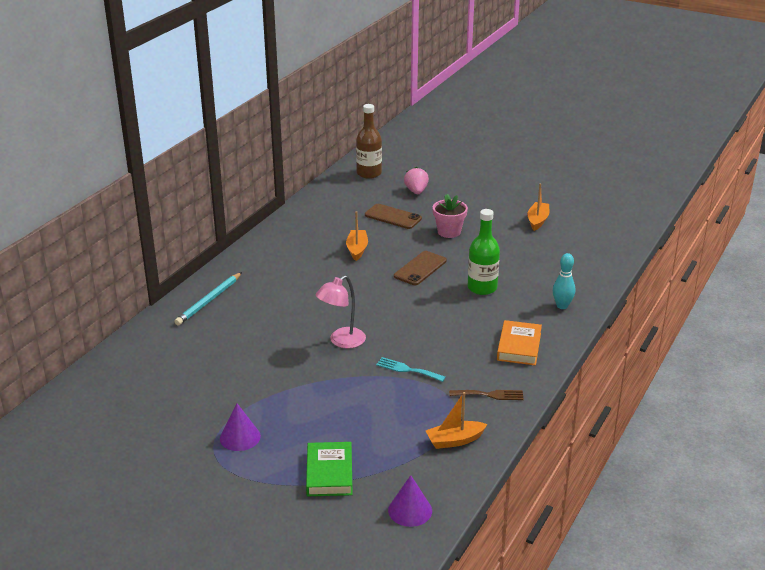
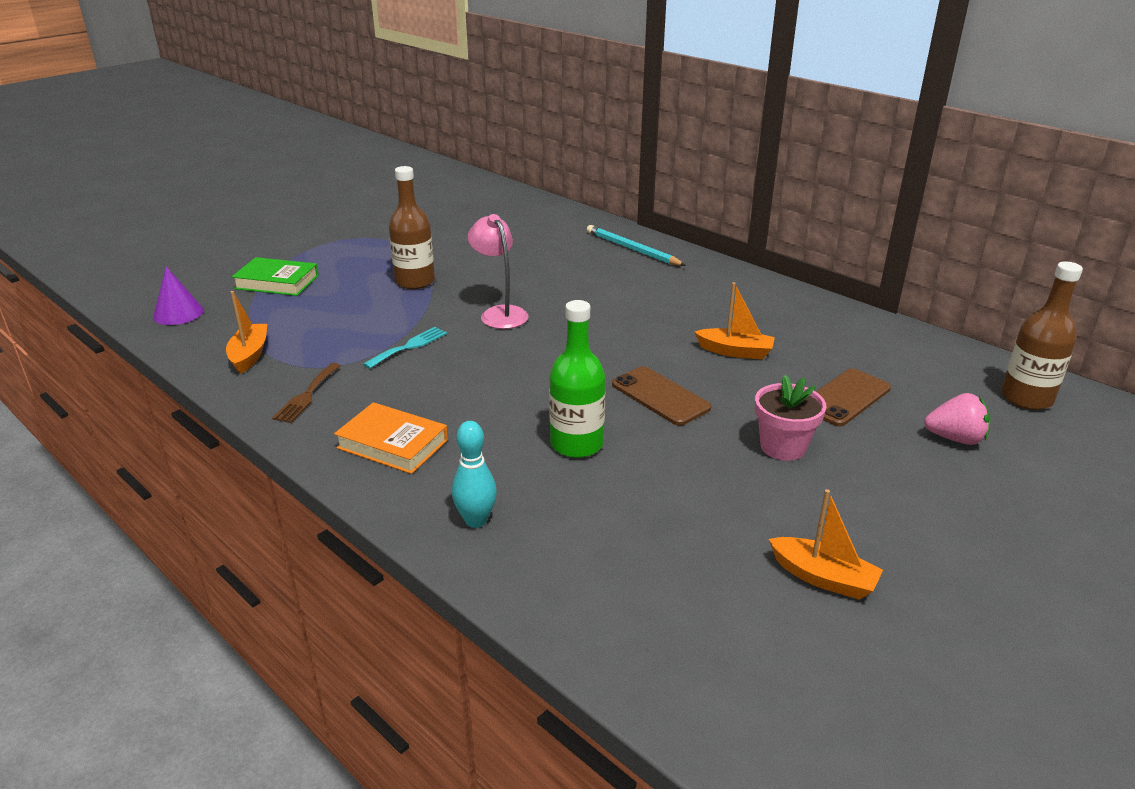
camera: 105 degrees right, 0 degrees up
purple cone [220,404,261,451] -> none
none -> brown bottle [389,166,435,289]

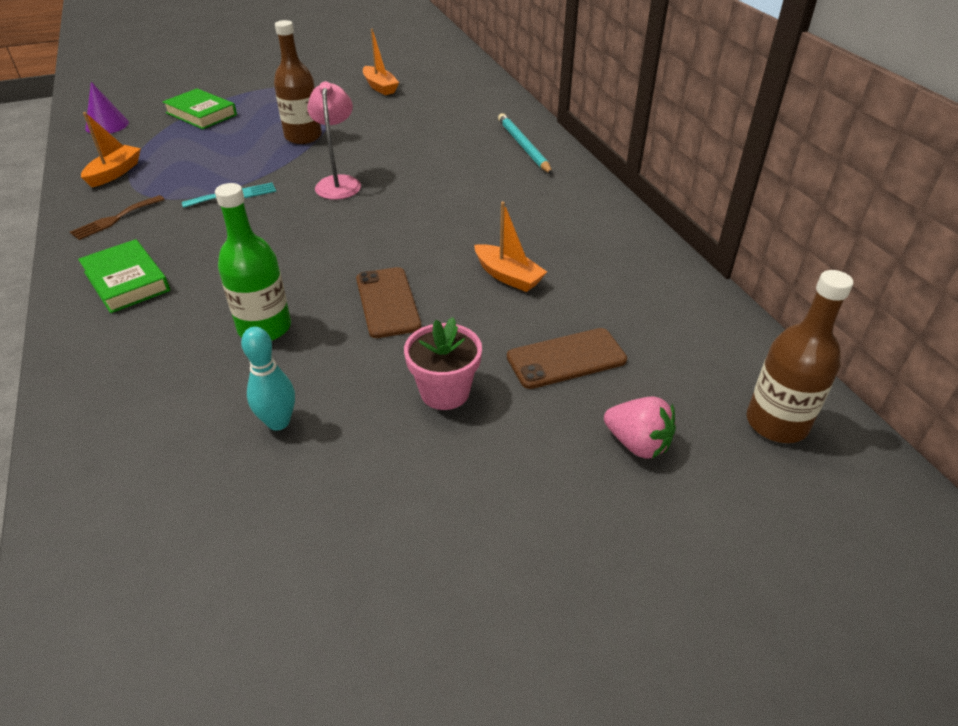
camera: 25 degrees right, 10 degrees up
orange book [334,402,448,474] -> green book [78,239,170,313]
turquoise bowling pin [452,421,497,528] -> turquoise bowling pin moved to [241,327,295,430]
orange boat [769,489,883,600] -> orange boat moved to [363,29,399,95]

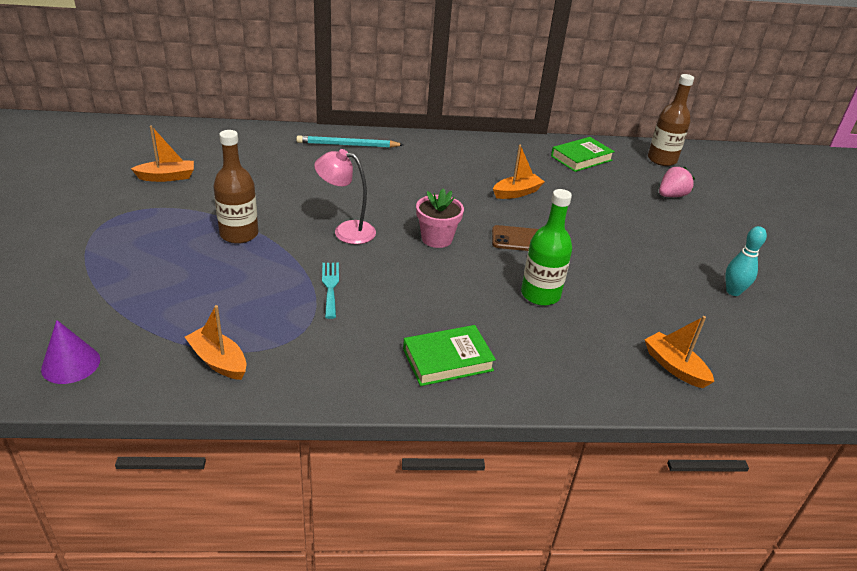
camera: 75 degrees left, 5 degrees down
brown fork [70,195,165,240] -> none
green book [162,88,237,129] -> green book moved to [551,137,615,172]
turquoise bowling pin [241,327,295,430] -> turquoise bowling pin moved to [725,226,767,296]
pink flower pot [404,317,482,410] -> pink flower pot moved to [416,188,464,248]
brown phone [507,328,627,389] -> none
none -> orange boat [645,316,714,388]

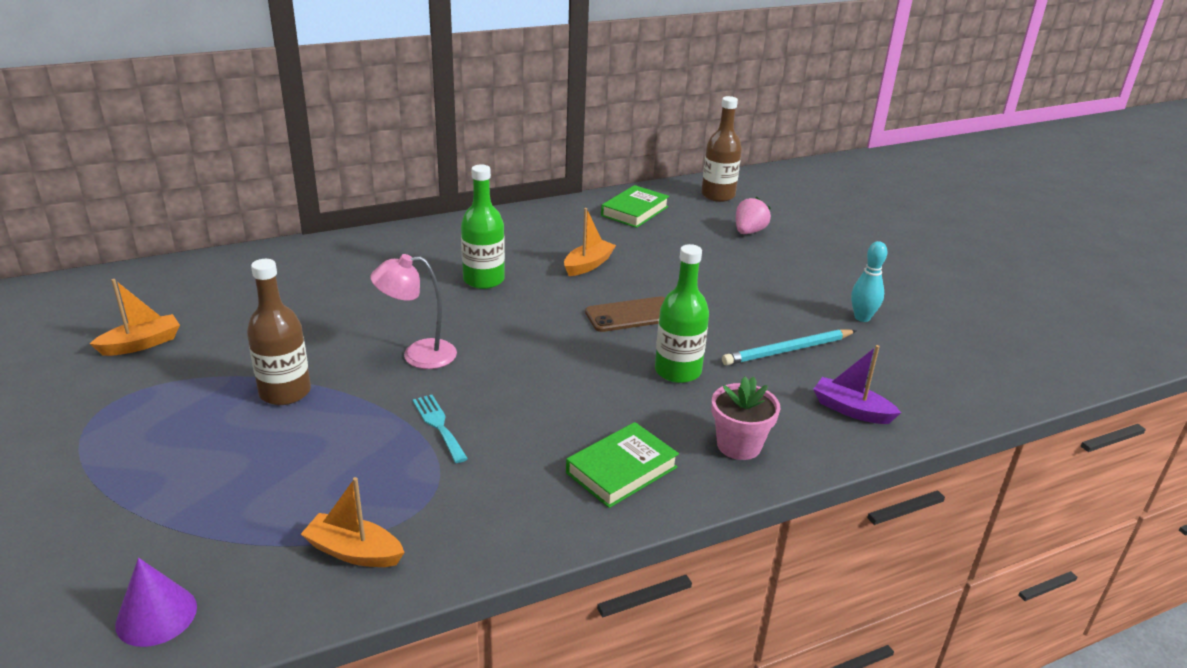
camera: 20 degrees left, 5 degrees down
turquoise pencil [296,135,404,148] -> turquoise pencil moved to [722,329,856,366]
pink flower pot [416,188,464,248] -> pink flower pot moved to [711,377,780,460]
orange boat [645,316,714,388] -> purple boat [813,345,901,424]
none -> green bottle [461,165,505,289]

